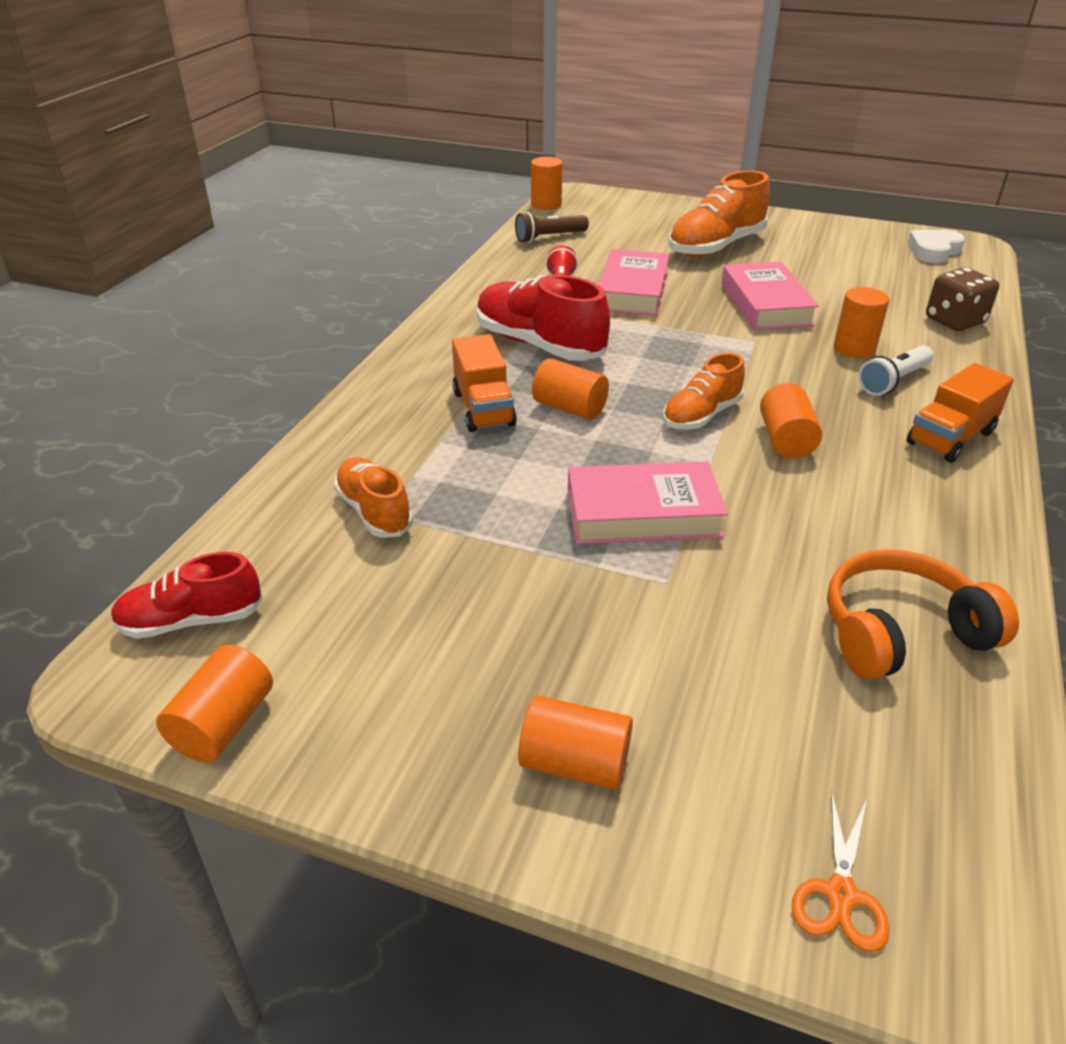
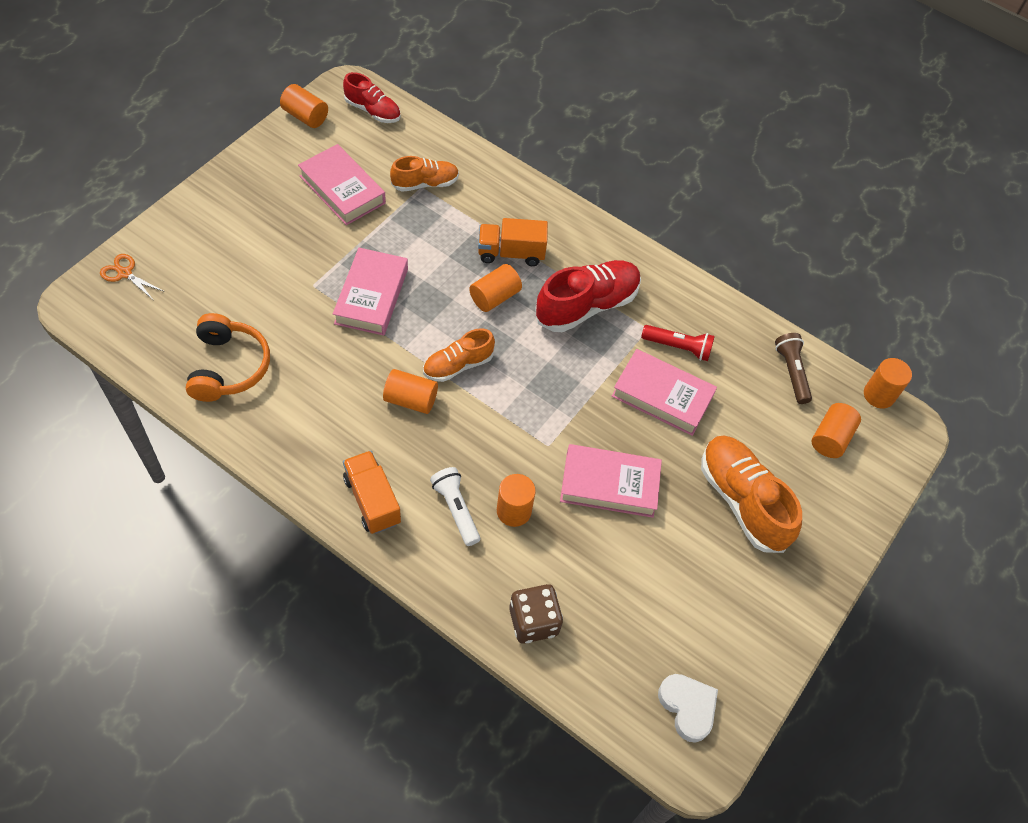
camera: 100 degrees right, 20 degrees up
red shoe [111,552,263,639] -> red shoe turned 120 degrees clockwise [343,72,400,123]
orange cylinder [518,695,633,790] -> orange cylinder moved to [811,403,861,458]
orange shoe [663,353,745,430] -> orange shoe turned 90 degrees counterclockwise [423,328,495,382]
none -> pink book [298,144,386,225]

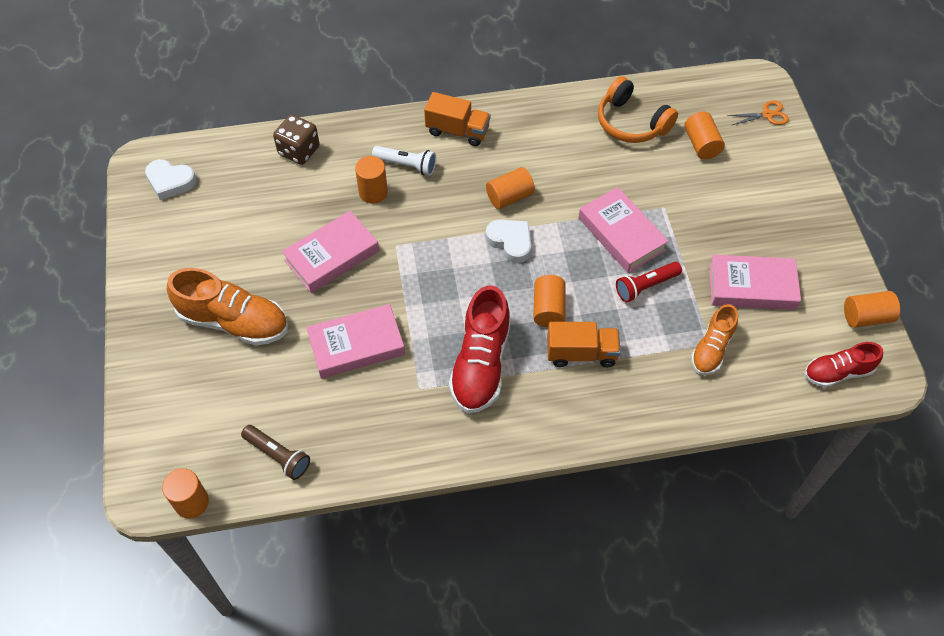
camera: 140 degrees right, 0 degrees up
orange shoe [423,328,495,382] -> white heart [486,220,531,263]
orange truck [478,218,548,266] -> orange truck turned 45 degrees clockwise [547,322,621,367]
red flashlight [641,325,715,361] -> red flashlight moved to [616,262,682,303]
orange cylinder [811,403,861,458] -> orange cylinder moved to [684,112,725,159]

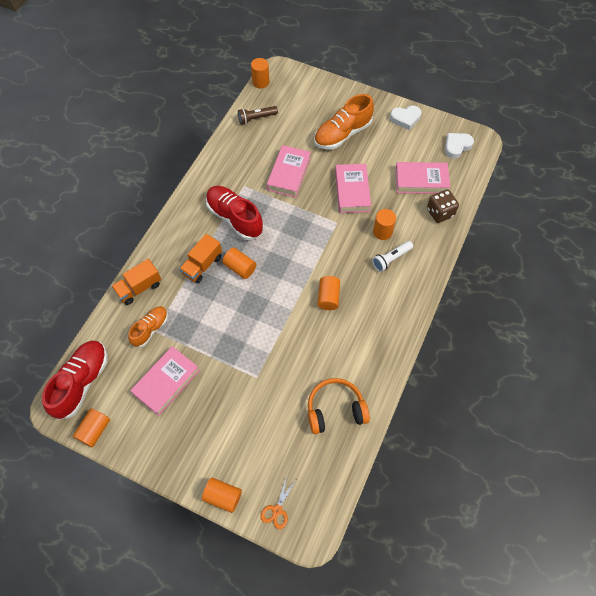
camera: 125 degrees right, 5 degrees up
orange truck [424,92,491,146] -> orange truck moved to [111,259,161,305]
white heart [486,220,531,263] -> white heart moved to [390,106,421,130]
pink book [579,187,669,273] -> pink book moved to [395,162,450,194]
red flashlight [616,262,682,303] -> none
orange cylinder [684,112,725,159] -> orange cylinder moved to [202,477,242,513]
orange shoe [691,304,738,375] -> orange shoe turned 60 degrees clockwise [128,306,168,348]
red shoe [805,342,883,387] -> red shoe [42,341,108,420], size x1.65

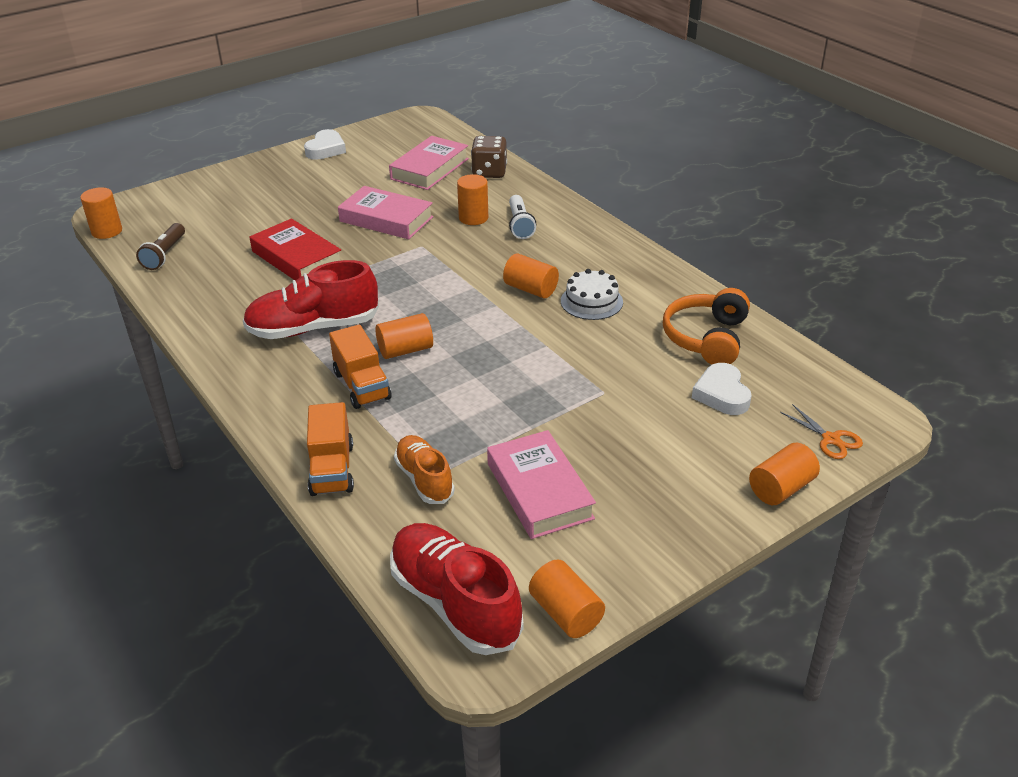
camera: 60 degrees left, 25 degrees down
pink book [267,145,311,198] -> red book [250,218,341,280]
orange shoe [314,94,374,150] -> none
white heart [445,133,474,159] -> white heart moved to [692,363,752,415]
none -> white cake [561,269,623,320]

